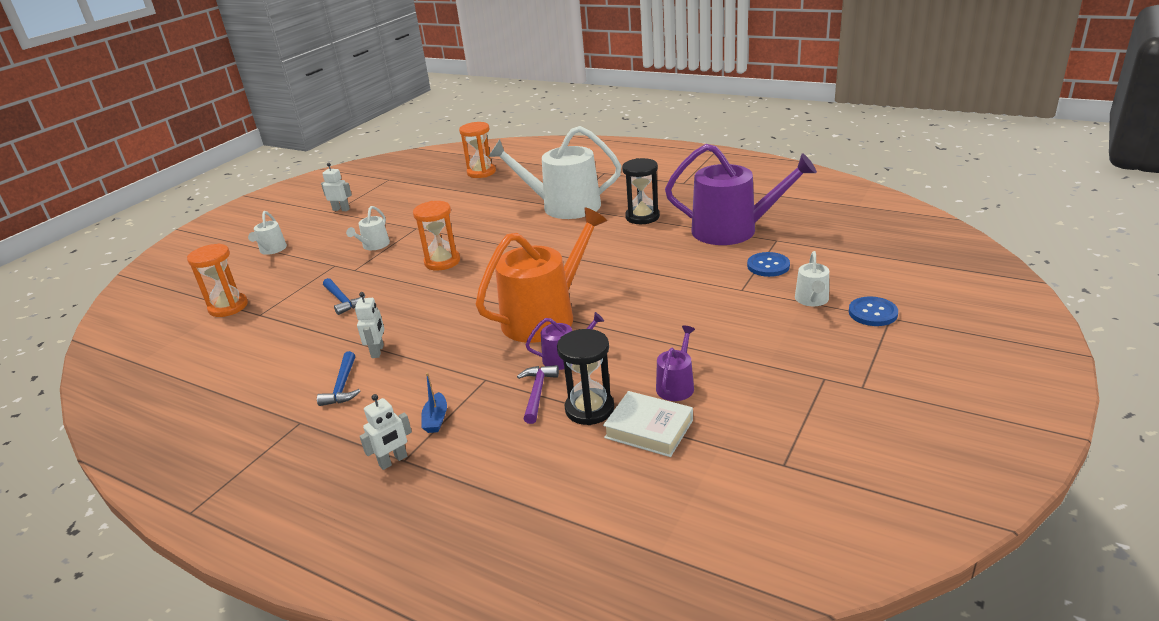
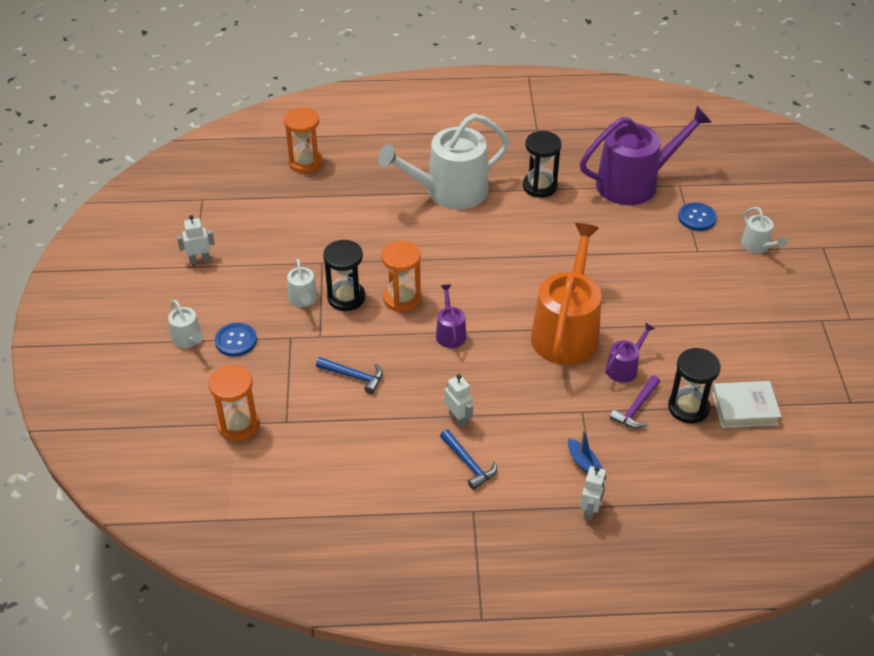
camera: 35 degrees left, 15 degrees up
purple hammer [517,365,559,424] -> purple hammer turned 120 degrees counterclockwise [610,375,660,429]
purple watering can [656,326,695,401] -> purple watering can moved to [436,284,466,348]
blue button [849,297,898,326] -> blue button moved to [215,323,257,357]
none -> black hourglass [323,240,365,311]

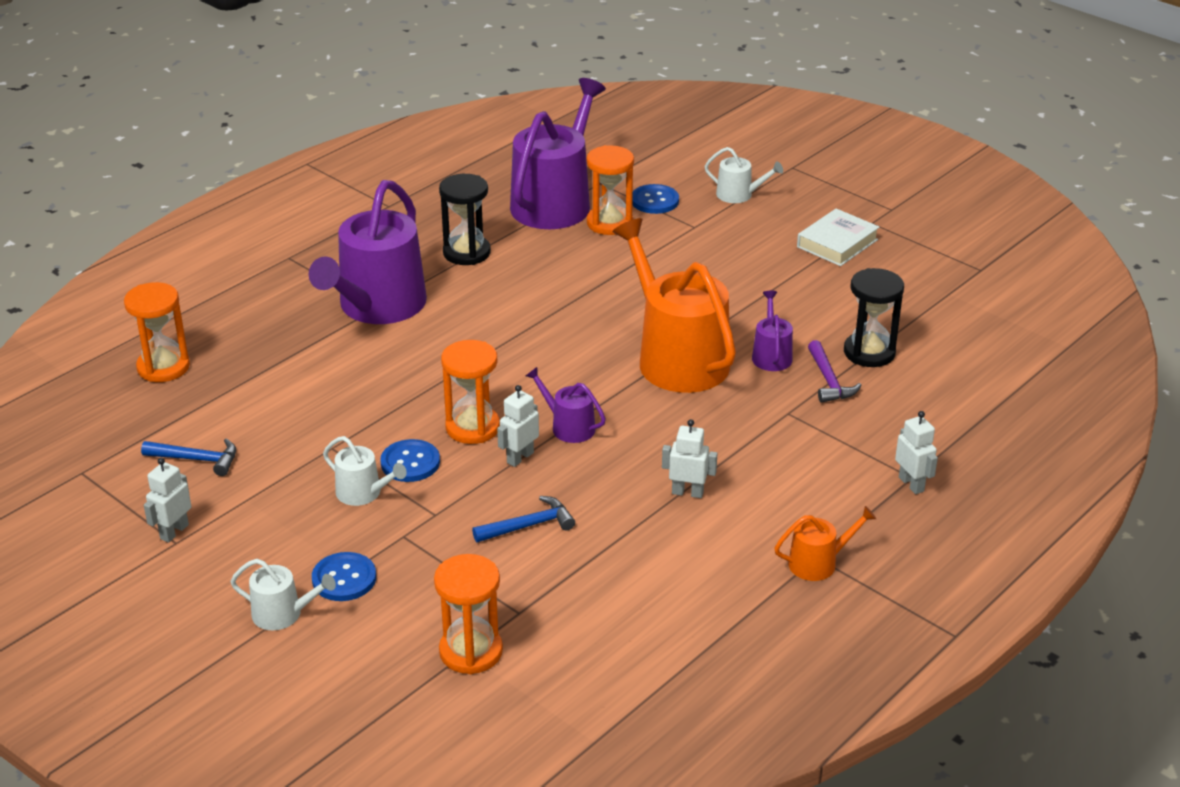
camera: 45 degrees left, 10 degrees down
black hourglass [323,240,365,311] -> blue button [380,439,440,482]
white watering can [378,114,509,210] -> purple watering can [309,180,427,324]
blue hammer [440,429,497,490] -> blue hammer moved to [141,438,236,476]
blue boat [568,429,603,474] -> none
white book [712,381,781,428] -> white book moved to [797,208,880,266]
none -> white robot [497,385,539,467]
none -> orange hourglass [587,145,634,235]
none -> orange watering can [774,506,876,581]

